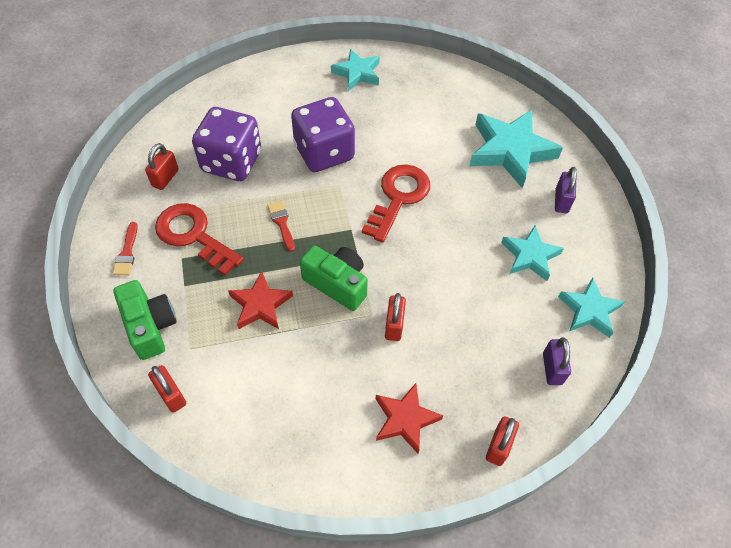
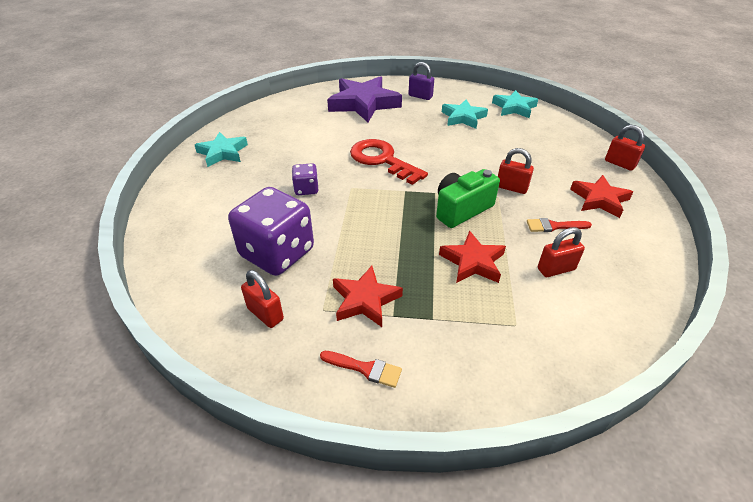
camera: 70 degrees left, 15 degrees down
green camera [114,280,177,360] -> none
red padlock [148,365,186,413] -> red padlock moved to [538,227,585,277]
red key [155,203,244,276] -> red star [333,266,403,327]
red brush [267,201,295,252] -> red brush moved to [527,218,592,232]
purple dice [291,97,355,172] -> purple dice [292,163,318,195], size x0.47
turquoise star [469,110,563,188] -> purple star [327,76,402,122]
purple padlock [543,337,571,385] -> none

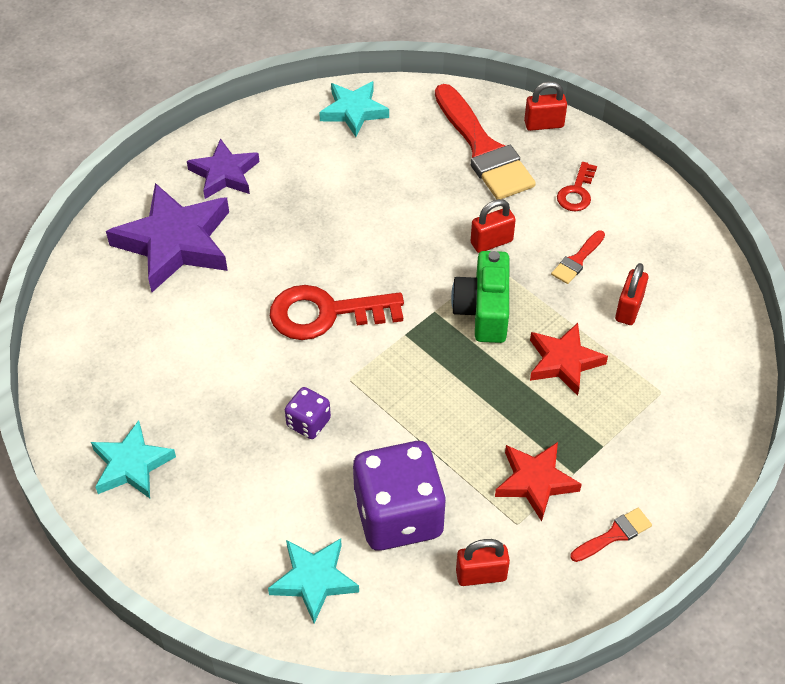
camera: 50 degrees left, 10 degrees up
purple padlock [408,62,434,100] -> purple star [187,138,260,199]
turquoise star [442,99,488,129] -> turquoise star moved to [268,538,359,624]
red star [570,175,633,218] -> red key [557,162,597,211]
none -> red brush [435,84,536,200]

